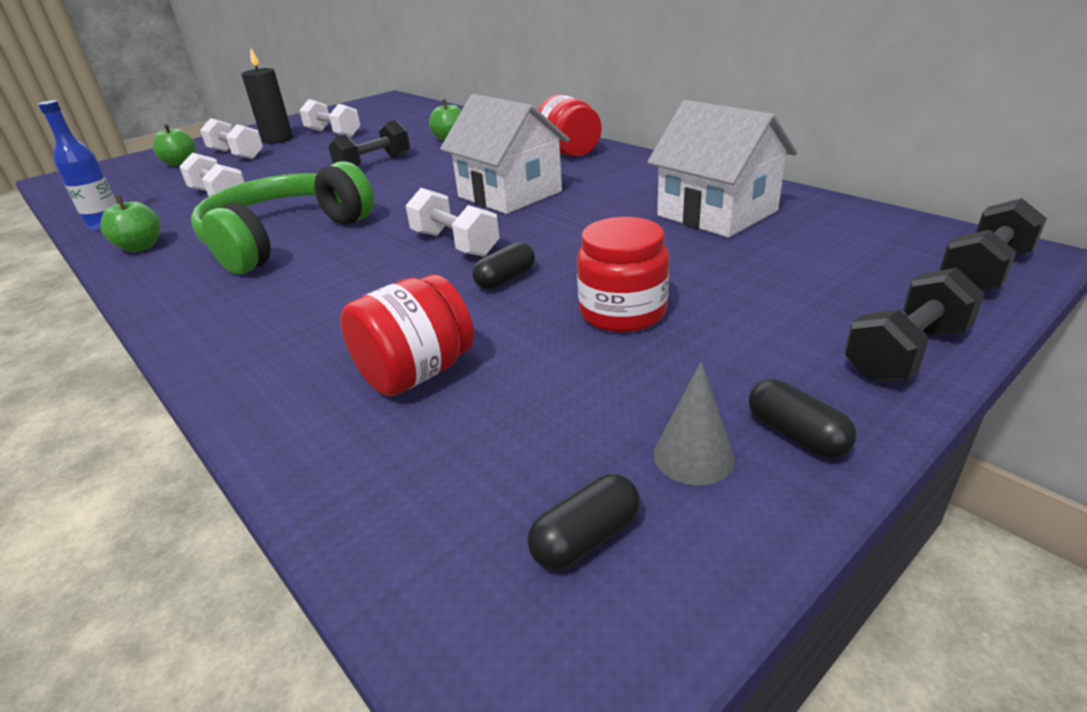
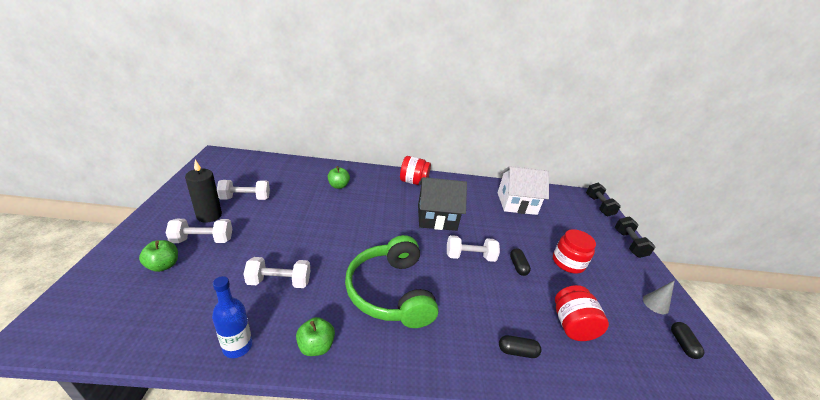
camera: 55 degrees left, 0 degrees up
black dumbbell [328,120,410,167] -> none
white house [440,94,570,214] -> black house [418,177,467,231]
black capsule [749,379,857,458] -> black capsule moved to [499,335,541,358]

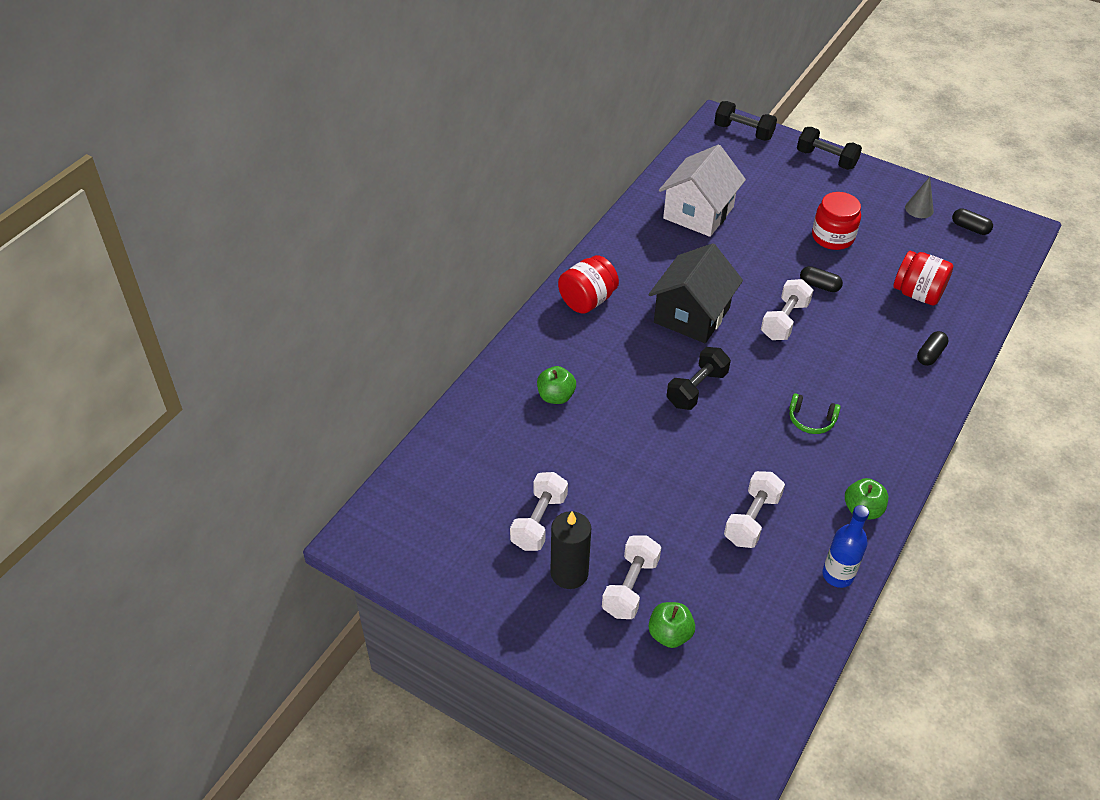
camera: 55 degrees left, 15 degrees up
green headphones [345,235,439,328] -> green headphones [789,393,841,434], size x0.40
none -> black dumbbell [667,347,731,410]

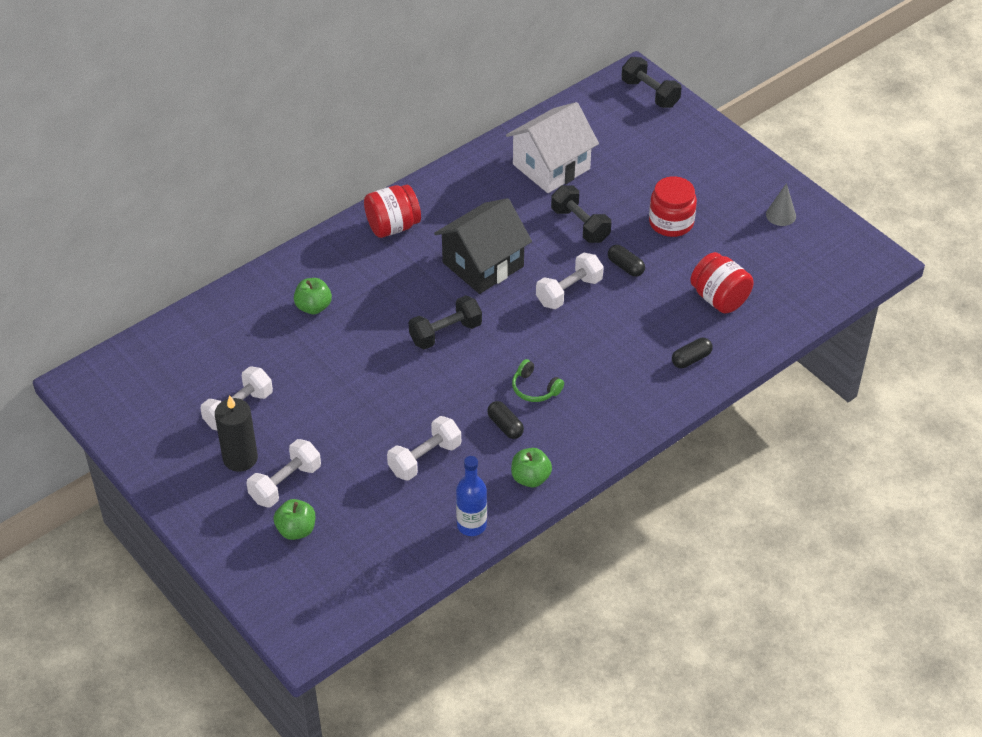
camera: 20 degrees right, 0 degrees up
black dumbbell [797,127,862,170] -> black dumbbell moved to [551,185,611,243]
black capsule [952,208,993,235] -> black capsule moved to [487,401,524,439]

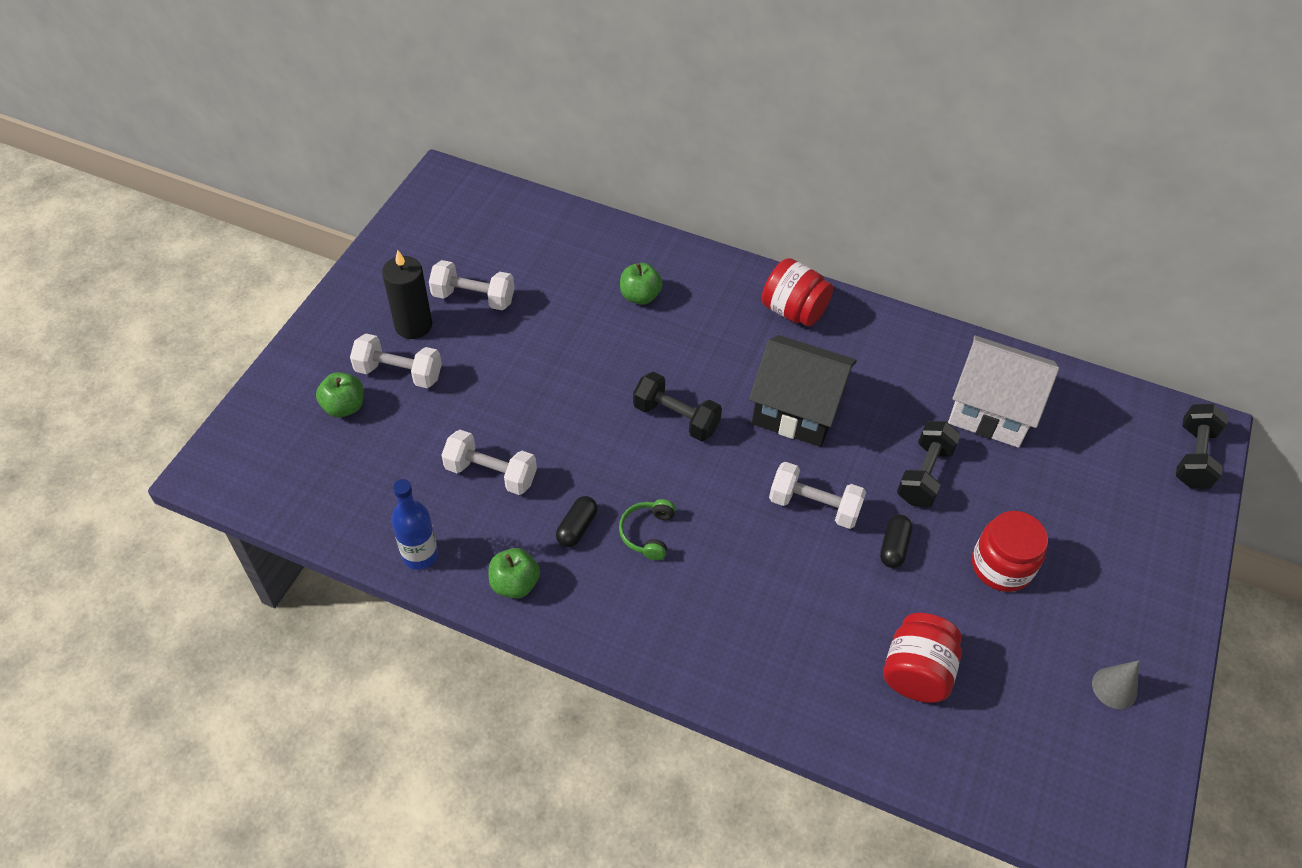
camera: 60 degrees right, 5 degrees up
black capsule [672,338,713,368] -> none

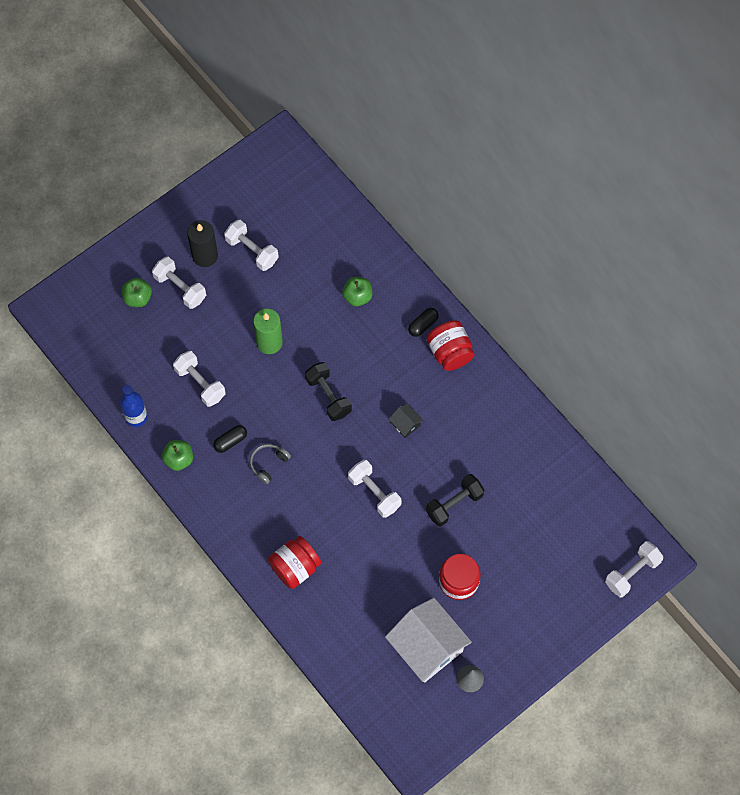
camera: 30 degrees right, 15 degrees up
green headphones [619,499,676,560] -> grey headphones [250,444,291,484]
black house [749,335,857,447] -> black house [389,404,424,438], size x0.42
black capsule [880,515,912,568] -> black capsule moved to [408,308,439,337]
red jar [883,613,962,703] -> red jar moved to [268,536,321,589]
white house [948,336,1059,448] -> white house moved to [385,598,472,683]
black dumbbell [1176,404,1228,489] -> white dumbbell [605,541,663,597]
none -> green candle [253,309,283,354]

